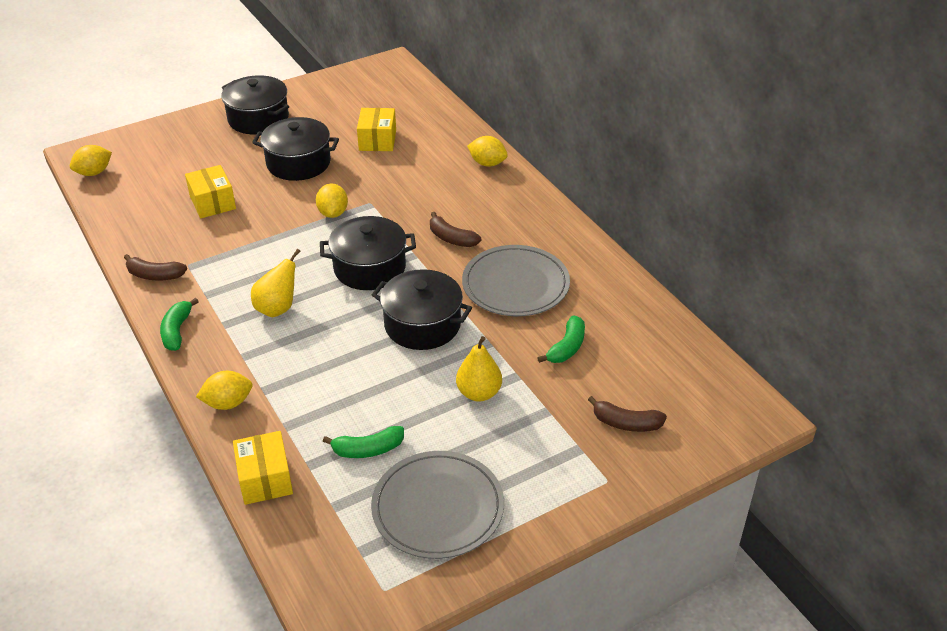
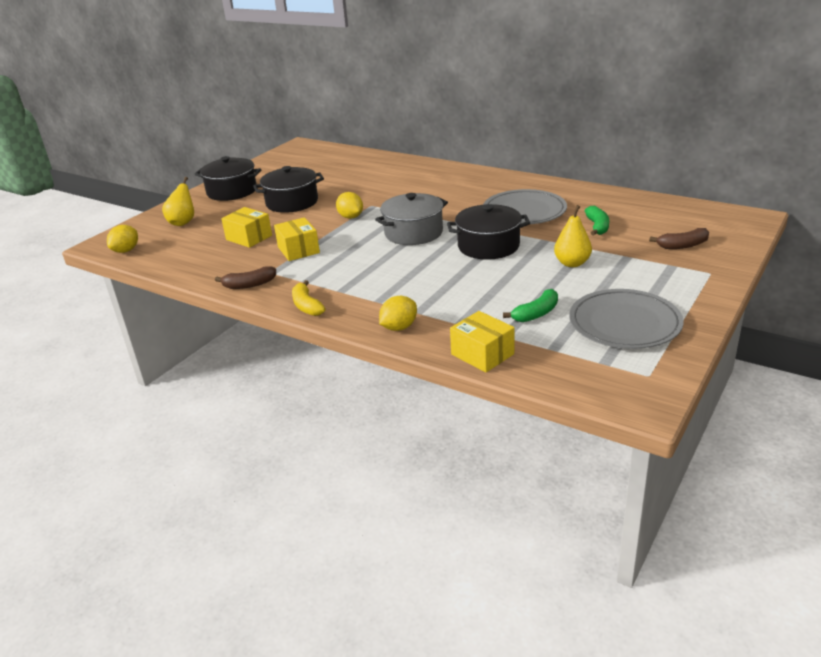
camera: 25 degrees left, 10 degrees down
green banana [160,298,199,351] -> yellow banana [292,280,325,316]
yellow pear [251,249,301,317] -> yellow pear moved to [162,177,194,226]
black pot [320,216,416,290] -> grey pot [375,193,448,245]
yellow box [357,108,396,151] -> yellow box moved to [274,217,320,261]
brown banana [430,212,481,247] -> none
yellow lemon [467,136,508,167] -> none

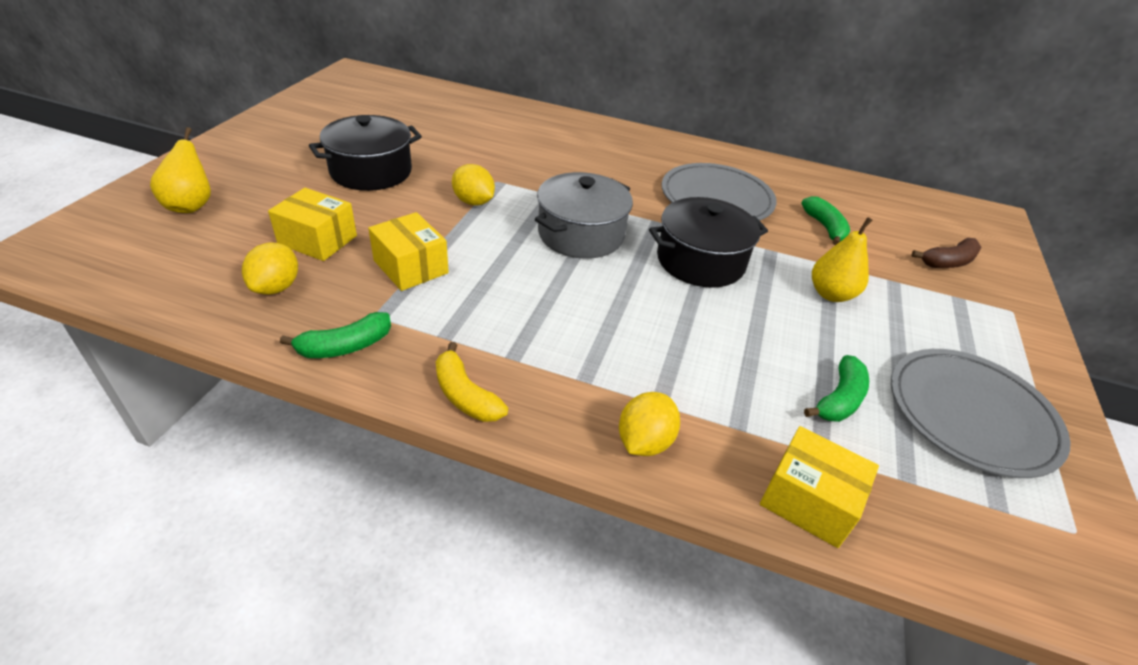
camera: 20 degrees left, 10 degrees up
yellow lemon [107,225,138,253] -> yellow lemon moved to [242,242,298,295]
black pot [195,156,261,201] -> none
brown banana [215,266,276,289] -> green banana [280,312,391,358]

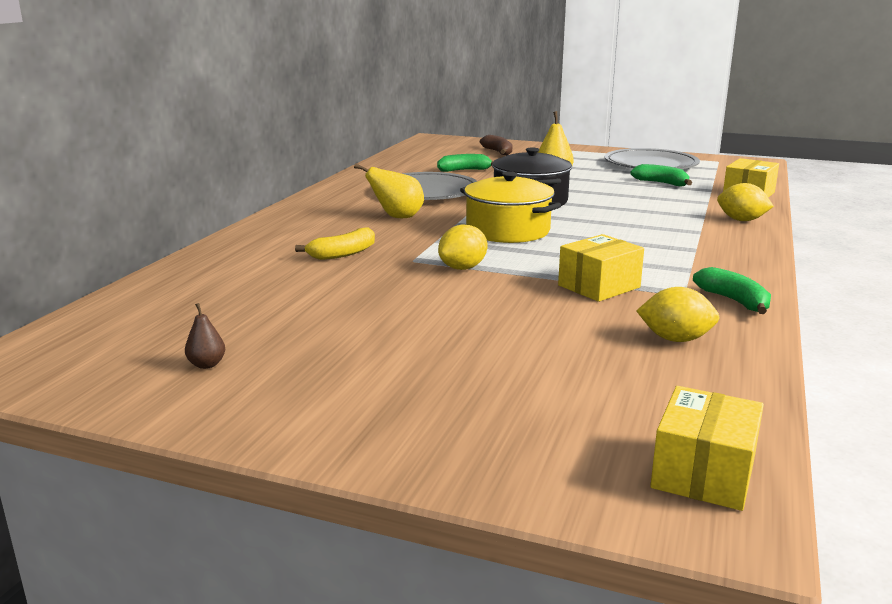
camera: 85 degrees left, 20 degrees down
yellow pear [150,127,211,213] -> yellow pear moved to [354,164,424,218]
yellow box [268,188,357,261] -> yellow box moved to [650,386,764,511]
black pot [309,115,422,191] -> none
yellow banana [436,342,508,422] -> yellow banana moved to [295,227,375,260]
grey pot [535,172,633,259] -> yellow pot [460,171,561,243]
none -> brown pear [185,303,225,369]

